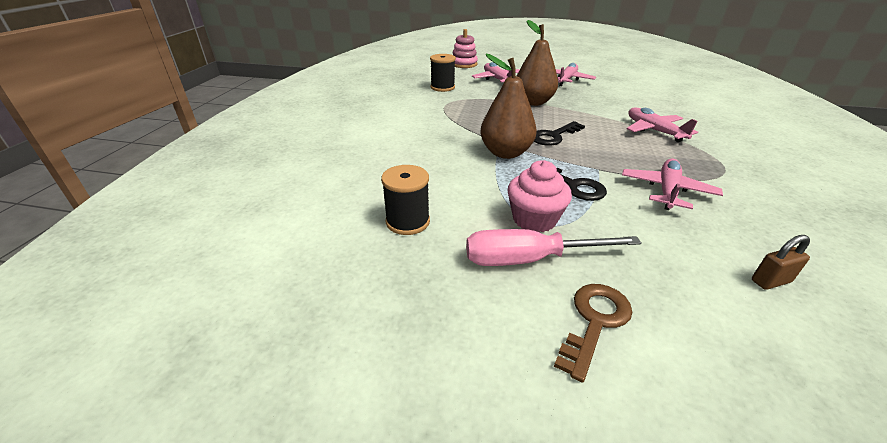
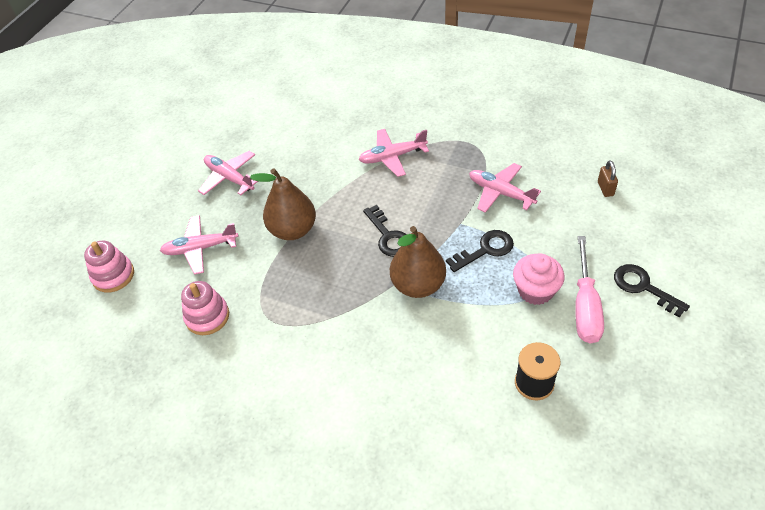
camera: 75 degrees left, 15 degrees up
black spool [430,54,456,92] -> pink stacking toy [181,281,229,335]
brown key [554,284,632,383] -> black key [614,264,690,318]

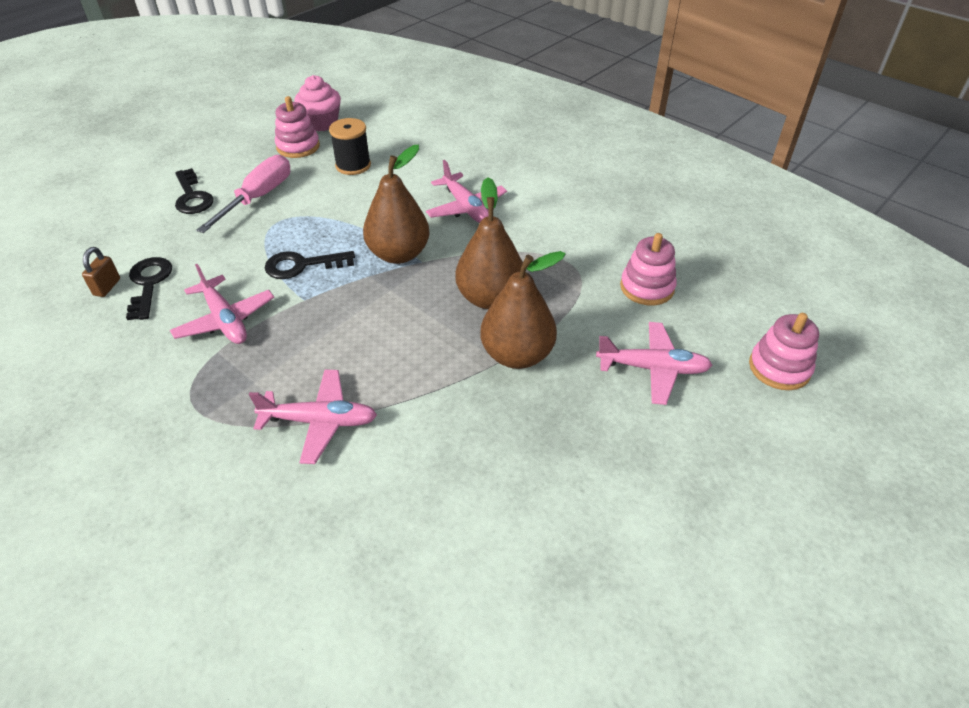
camera: 165 degrees left, 5 degrees down
pink plane [198,151,258,195] -> pink plane moved to [426,160,507,223]
black key [363,205,407,257] -> black key moved to [126,257,172,320]
pink cupcake [513,254,564,305] -> pink cupcake moved to [294,75,341,131]
none -> pink stacking toy [275,96,320,158]
none -> brown pear [455,177,523,309]

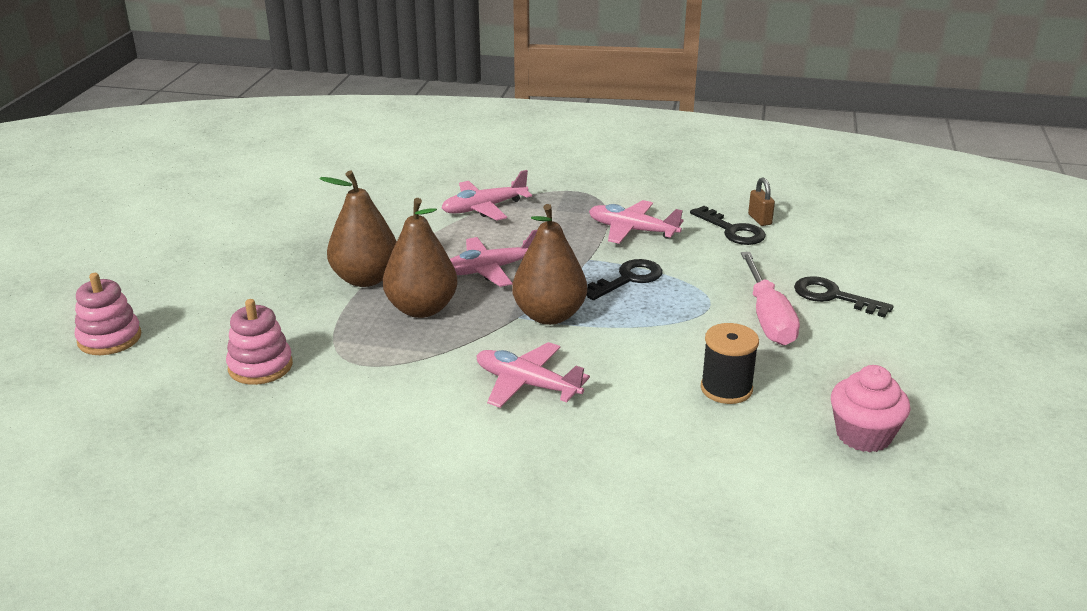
camera: 150 degrees right, 15 degrees down
pink stacking toy [275,96,320,158] -> none
pink plane [596,322,712,405] -> pink plane moved to [450,229,538,287]

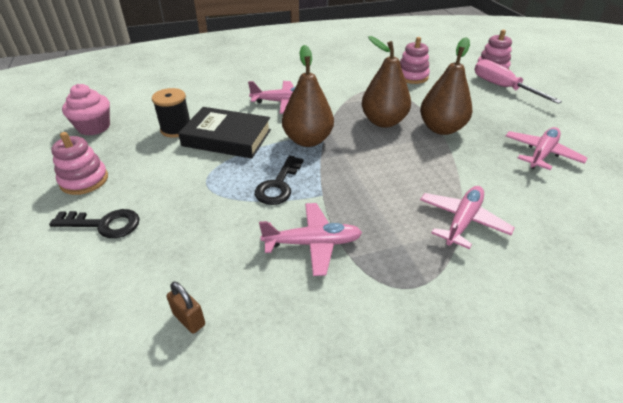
camera: 150 degrees right, 10 degrees up
pink plane [450,229,538,287] -> pink plane moved to [506,127,588,170]
black key [690,206,766,245] -> none
pink screwdriver [741,252,800,345] -> pink screwdriver moved to [474,59,562,104]
none -> pink stacking toy [51,132,108,195]
none -> black book [178,107,271,159]

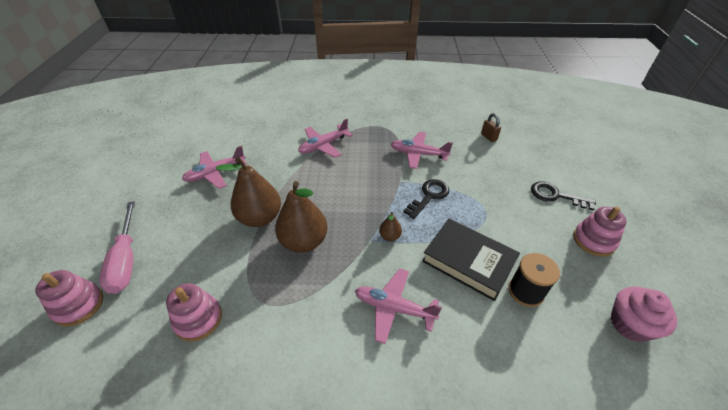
camera: 160 degrees left, 5 degrees up
brown pear [282,45,334,147] -> brown pear [379,212,402,241], size x0.46

